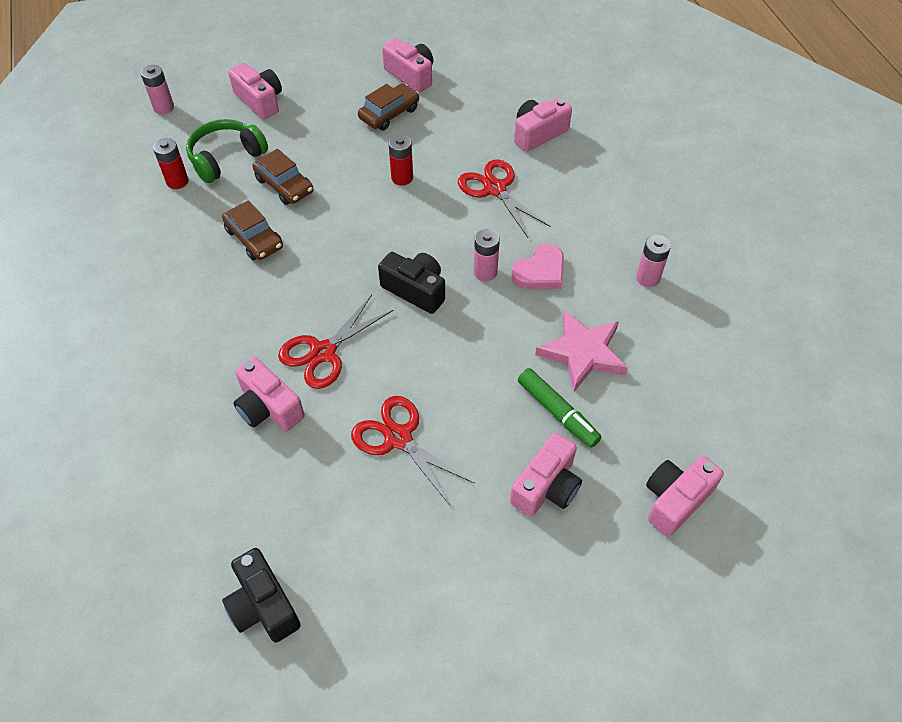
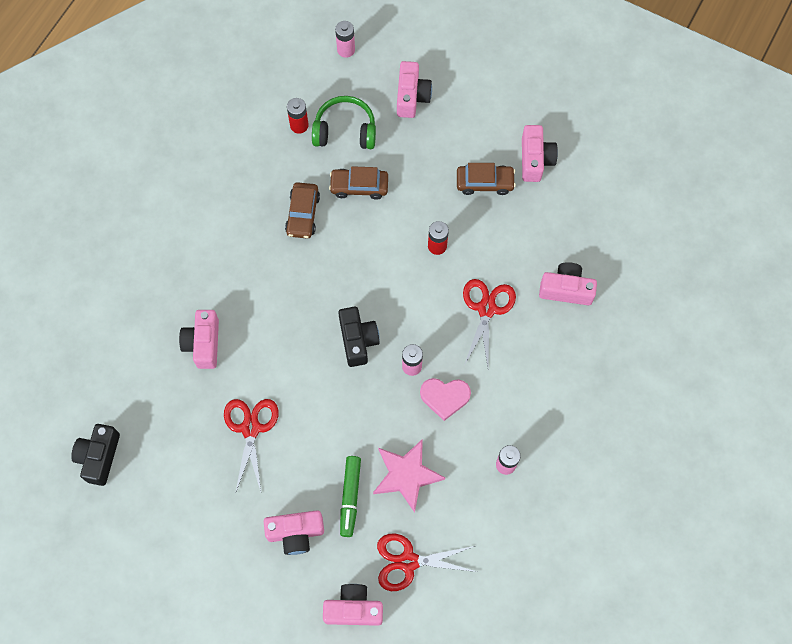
camera: 45 degrees right, 15 degrees up
brown car [252,149,314,205] -> brown car turned 90 degrees clockwise [329,166,388,200]
red scissors [278,295,393,389] -> red scissors moved to [377,534,477,591]

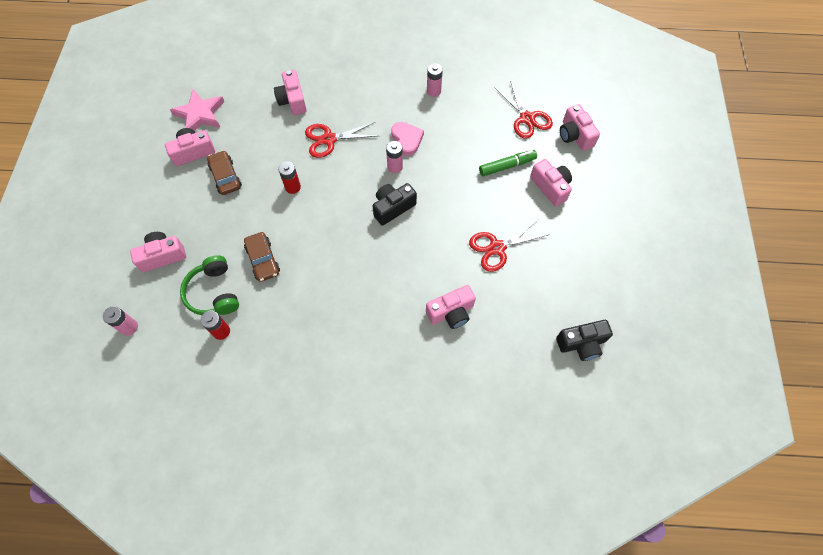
camera: 115 degrees left, 5 degrees down
brown car [285,182,320,239] -> none
pink star [373,439,445,513] -> pink star moved to [170,90,224,131]

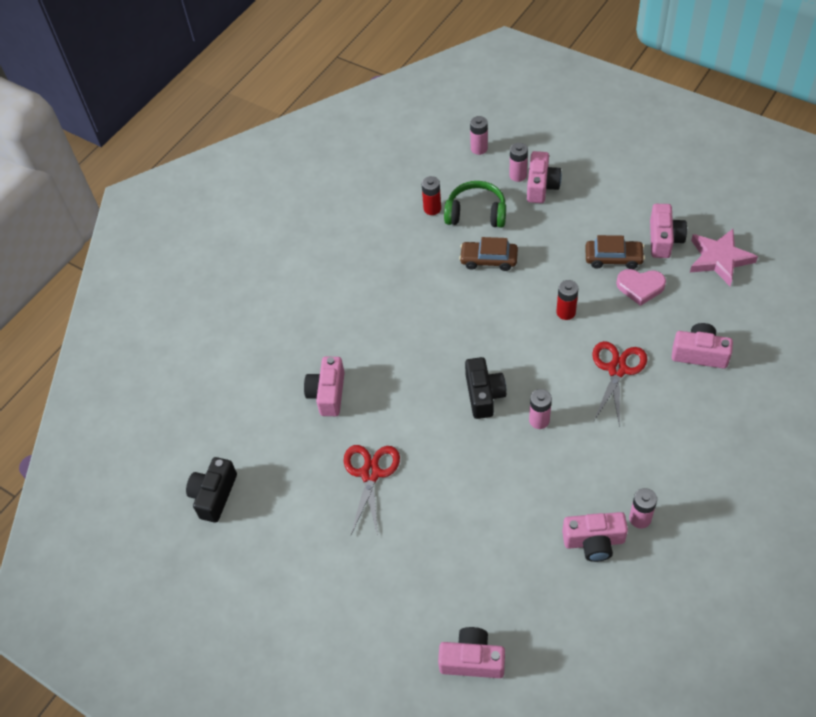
camera: 125 degrees right, 10 degrees down
pink heart [391,122,424,156] -> pink heart moved to [616,269,666,306]
green marker [479,150,537,176] -> none
red scissors [495,81,553,139] -> none
pink camera [530,159,572,206] -> pink camera moved to [562,512,628,562]
none -> pink battery [509,143,528,182]

